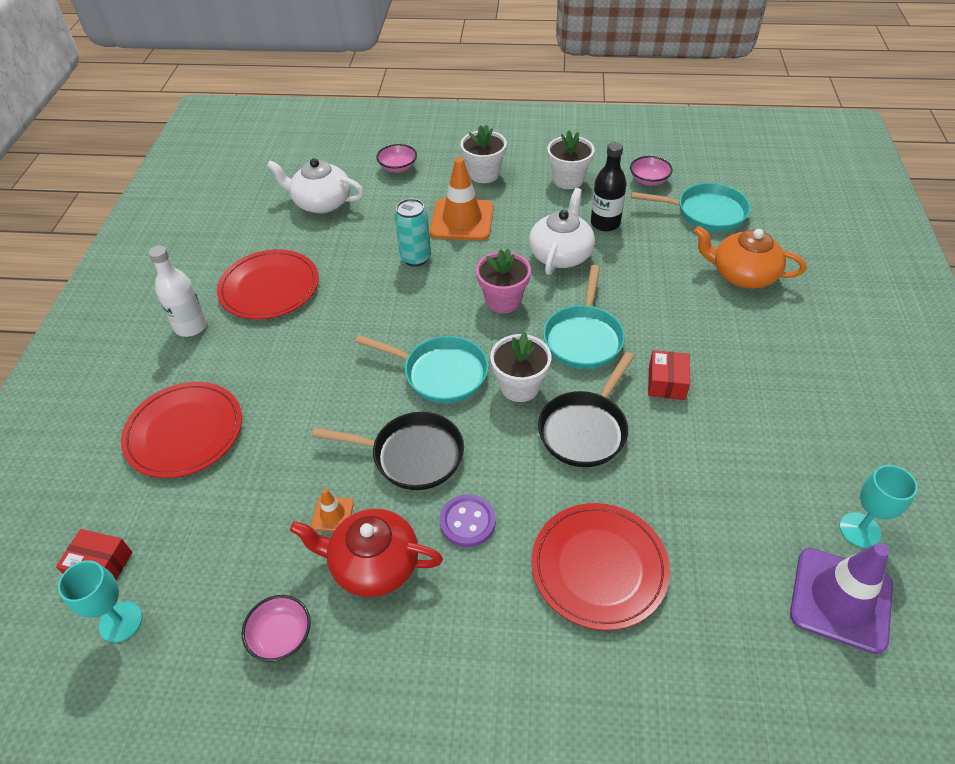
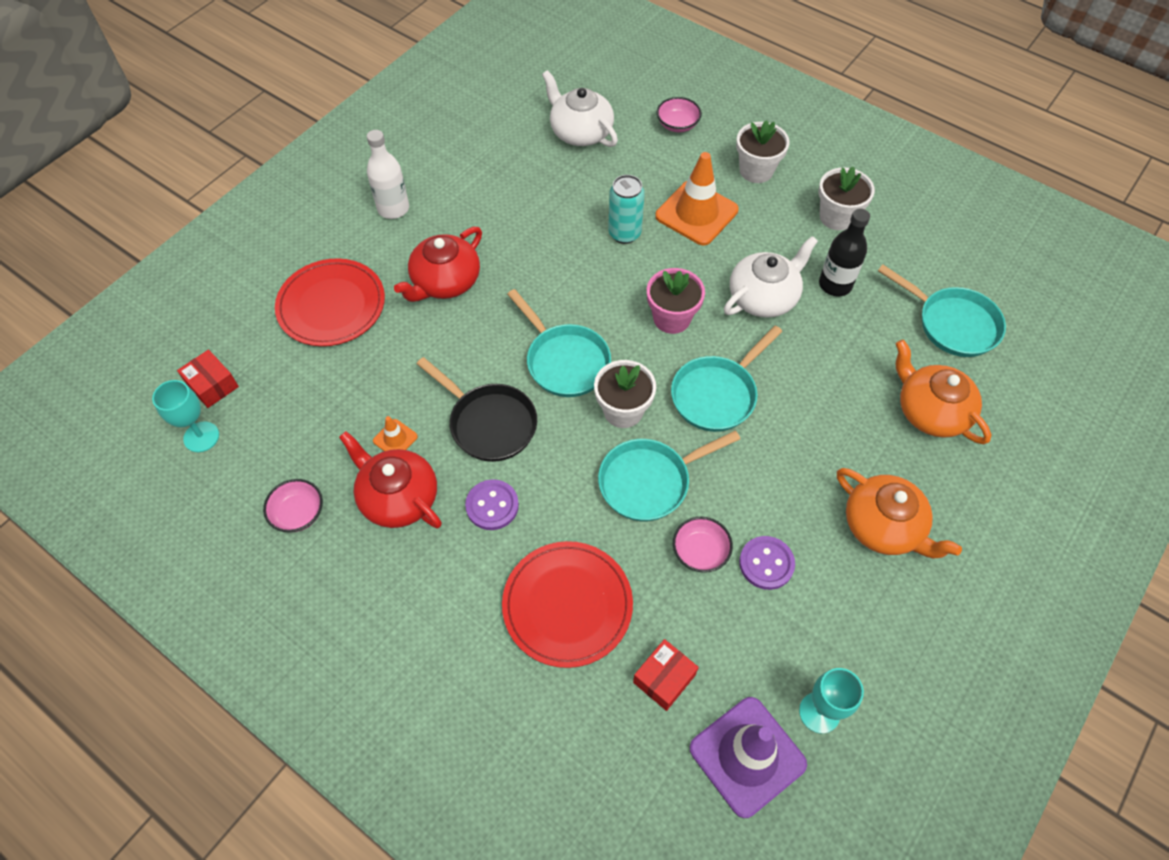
camera: 30 degrees right, 10 degrees up
red plate [217,249,319,320] -> none
black pan [538,352,634,467] -> turquoise pan [598,430,740,521]
pink bowl [630,156,673,186] -> pink bowl moved to [673,517,733,573]
red box [648,350,690,400] -> red box moved to [633,639,699,711]
none -> red teapot [394,227,482,302]
none -> purple button [739,536,795,590]
none -> orange teapot [837,468,962,559]

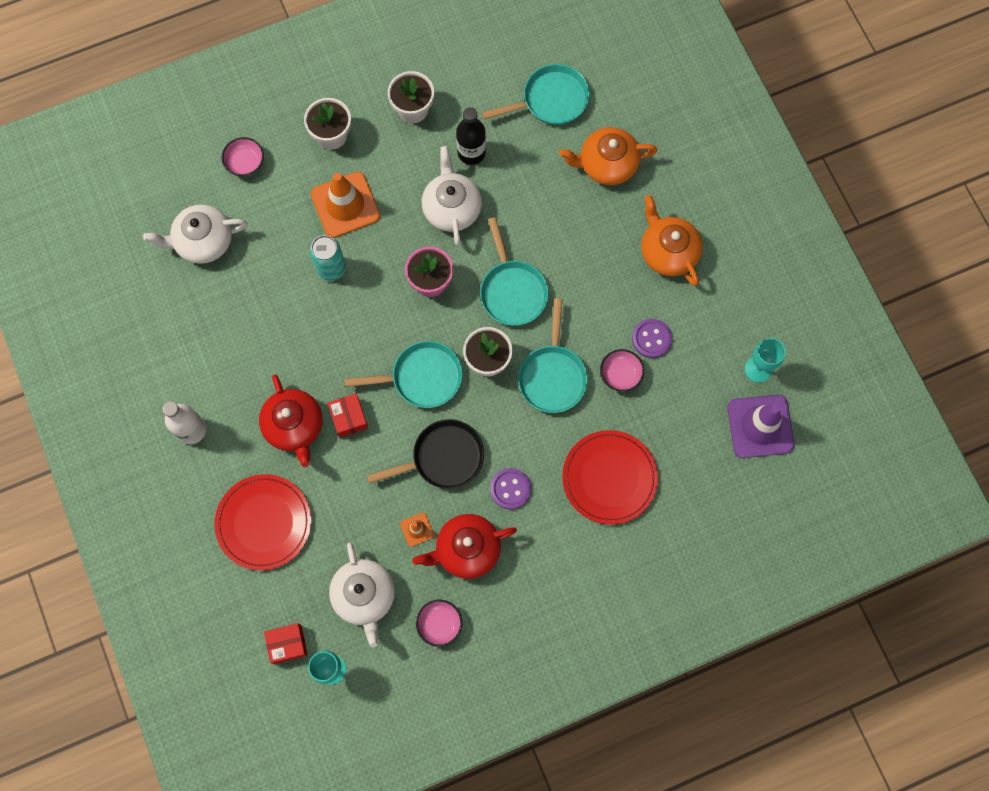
camera: 60 degrees left, 15 degrees up
red box [633,639,699,711] -> red box moved to [328,393,368,438]
orange teapot [837,468,962,559] -> orange teapot turned 105 degrees counterclockwise [641,195,702,286]
none -> white teapot [329,542,395,648]

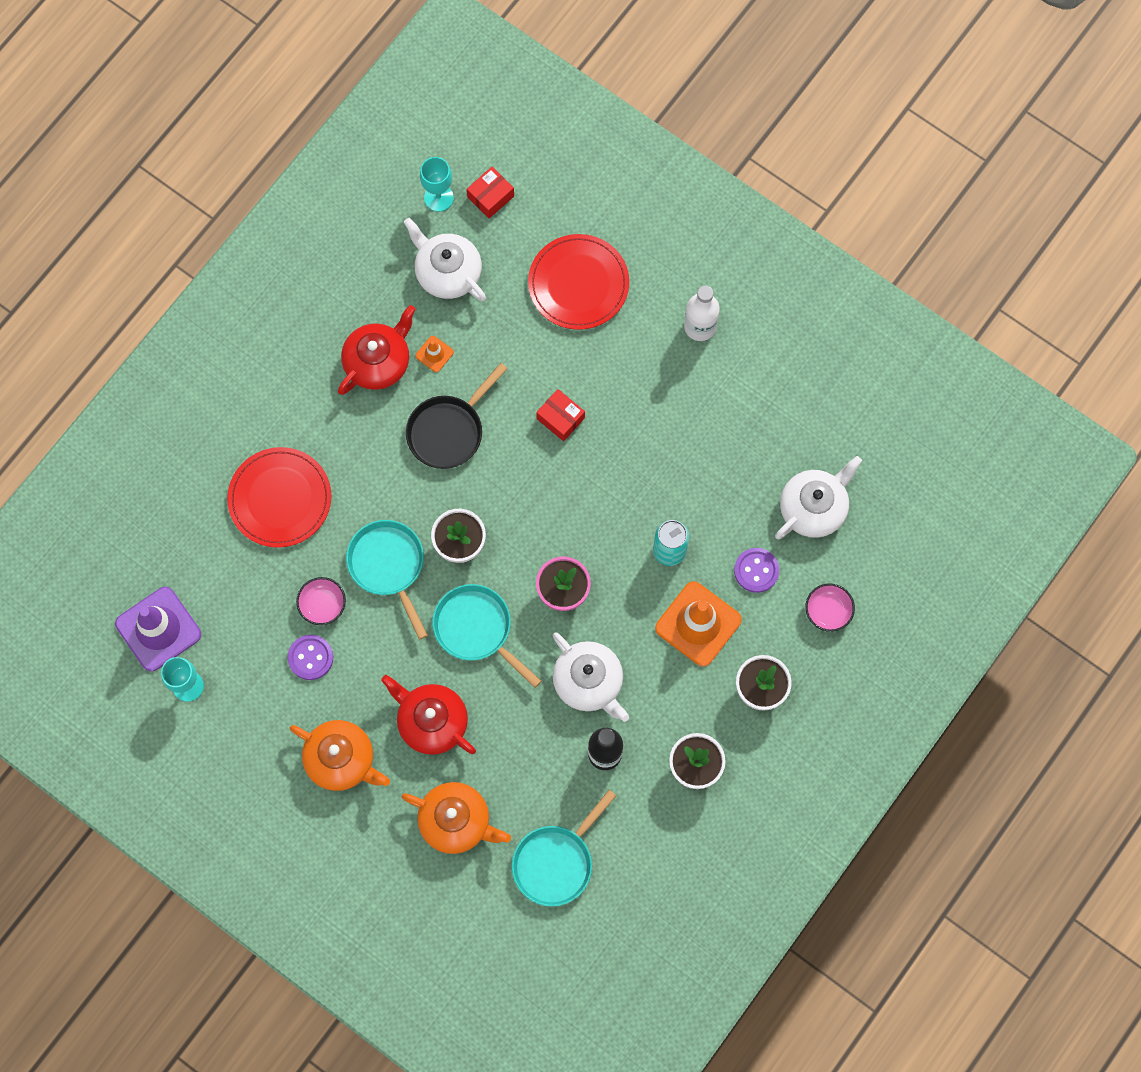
camera: 150 degrees right, 0 degrees up
red teapot [259,375,322,467] -> red teapot moved to [381,675,476,755]
turquoise pan [344,341,463,408] -> none
pink bowl [416,600,462,647] -> none
purple button [490,468,531,510] -> purple button moved to [734,548,779,593]
orange teapot [559,127,657,185] -> orange teapot turned 60 degrees clockwise [401,782,511,854]

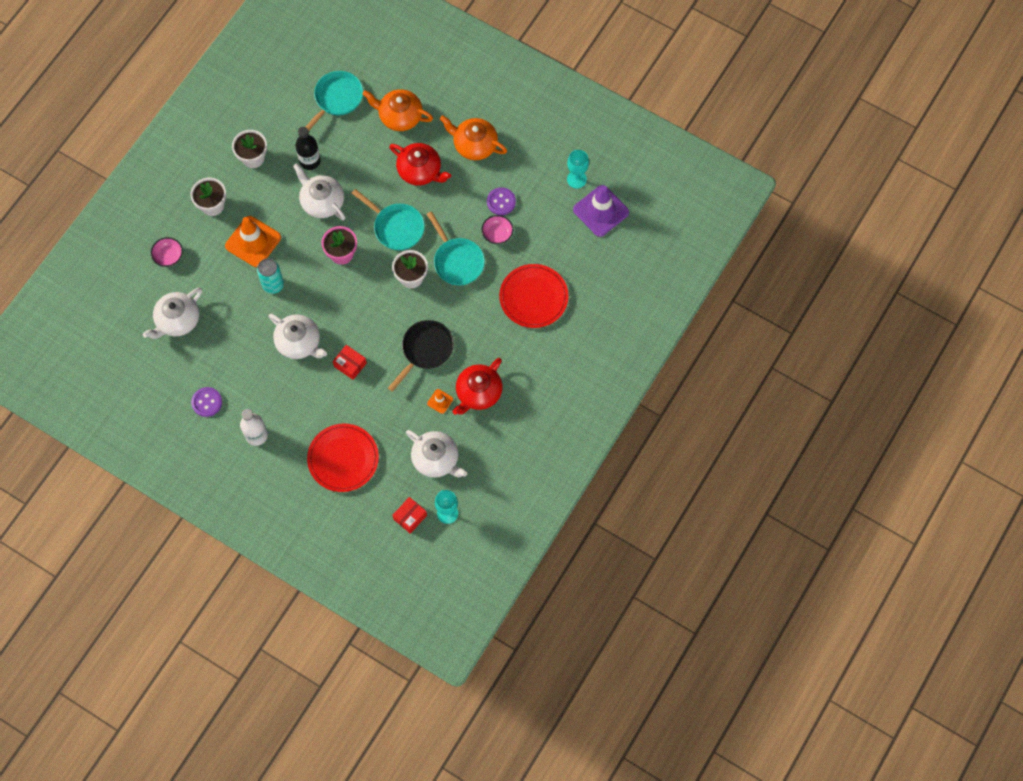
camera: 175 degrees right, 5 degrees down
purple button [734,548,779,593] -> purple button moved to [191,387,222,417]
none -> white teapot [268,314,327,359]

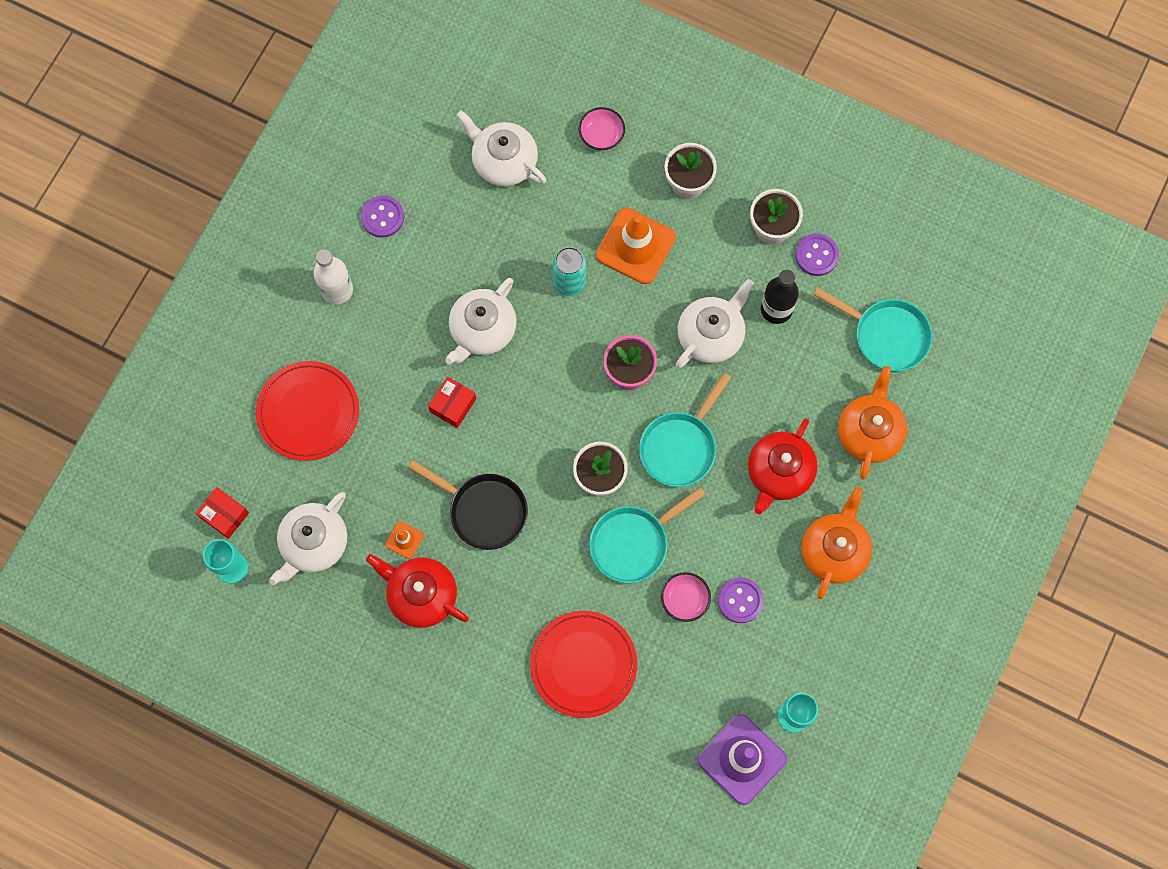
camera: 85 degrees right, 5 degrees up
none -> purple button [795,234,839,276]

